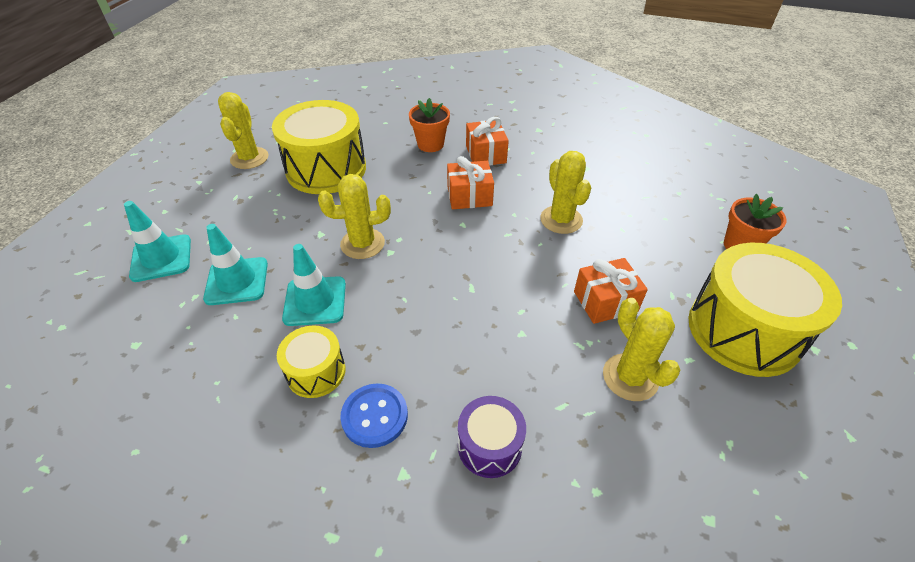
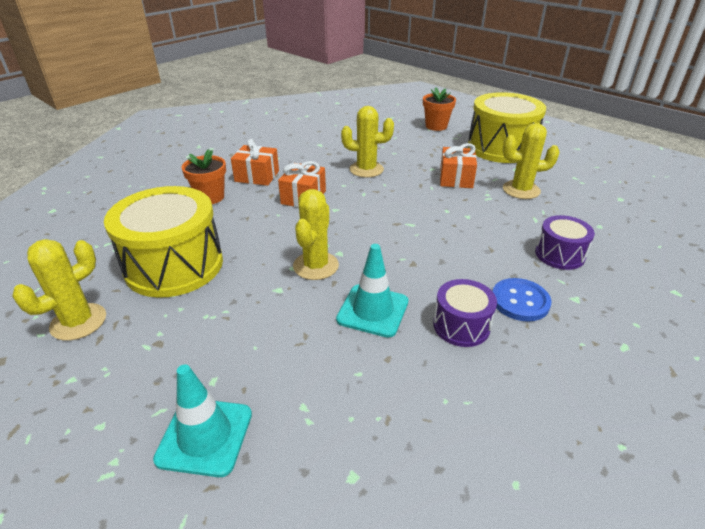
camera: 65 degrees left, 10 degrees down
turquoise traffic cone [203,224,268,305] -> none
yellow cactus [218,92,269,169] -> yellow cactus turned 75 degrees counterclockwise [12,239,106,341]
yellow drum [277,325,346,398] -> purple drum [433,279,497,347]

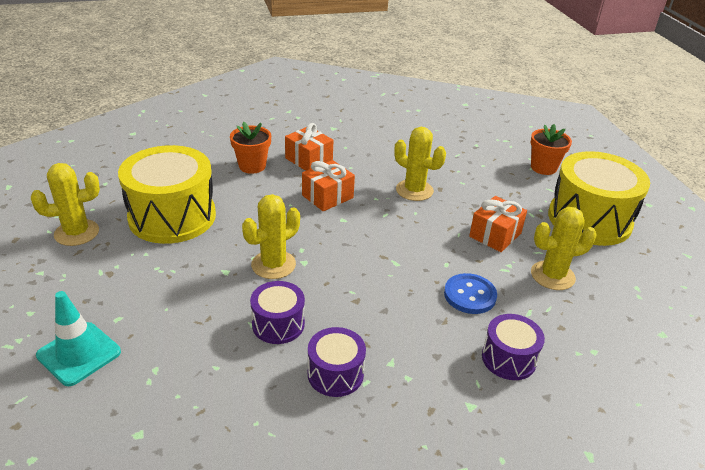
camera: 30 degrees right, 0 degrees up
turquoise traffic cone [336,244,408,338] -> purple drum [250,281,305,344]
blue button [492,278,551,322] -> blue button moved to [444,273,497,314]
yellow cactus [503,123,560,199] -> yellow cactus turned 45 degrees counterclockwise [531,207,597,290]

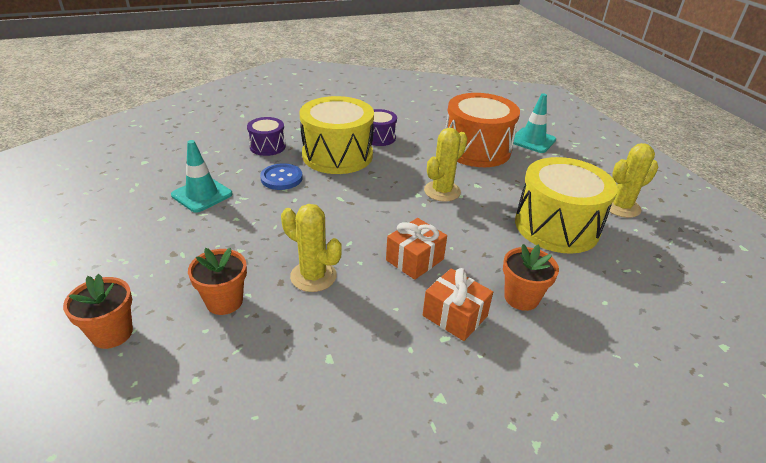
camera: 175 degrees right, 0 degrees up
purple drum [250,281,305,344] -> none
orange gift [469,196,527,252] -> none
yellow cactus [531,207,597,290] -> turquoise traffic cone [171,140,233,213]
yellow drum [548,151,650,246] -> yellow drum moved to [299,96,374,174]
none -> orange flower pot [188,248,247,315]
none -> orange drum [445,93,520,167]

